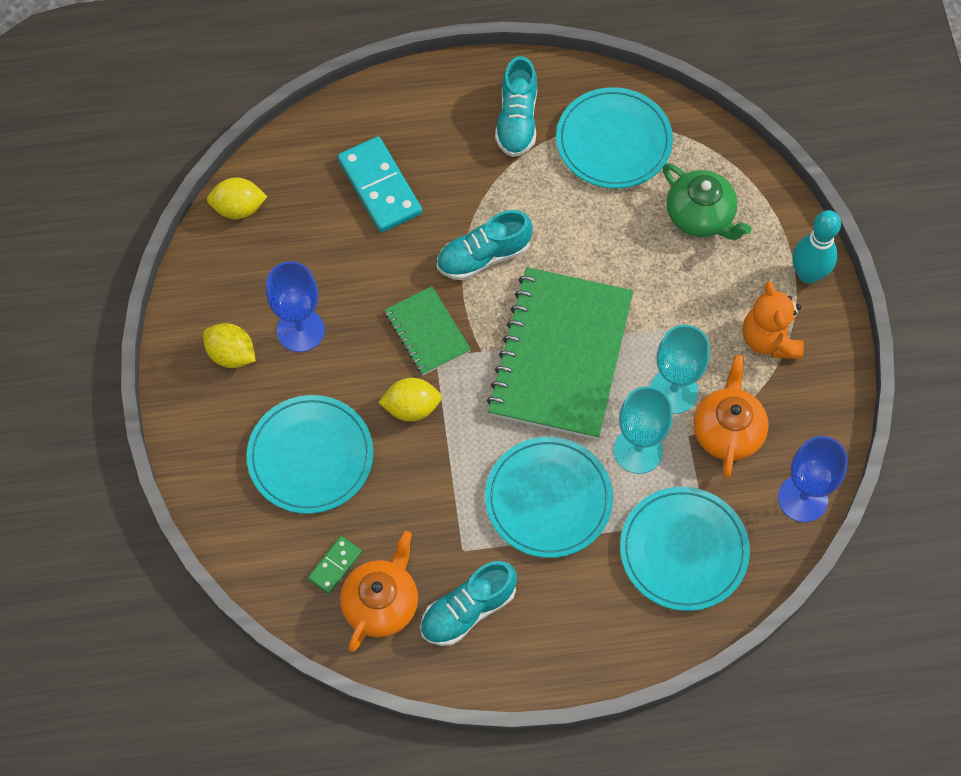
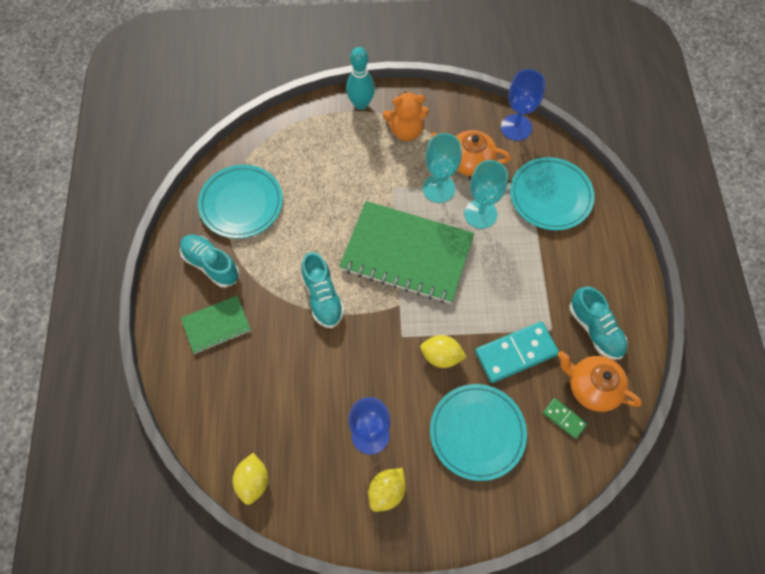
camera: 85 degrees left, 0 degrees up
turquoise domino [337,137,422,233] -> turquoise domino moved to [475,322,559,383]
yellow lemon [378,378,442,422] -> yellow lemon turned 75 degrees counterclockwise [420,335,466,368]
green notebook [385,286,471,375] -> green notebook moved to [181,296,251,354]
turquoise plate [485,437,613,558] -> none
turquoise shoe [495,56,537,157] -> turquoise shoe turned 150 degrees counterclockwise [180,234,239,287]
green teapot [663,163,752,240] -> none

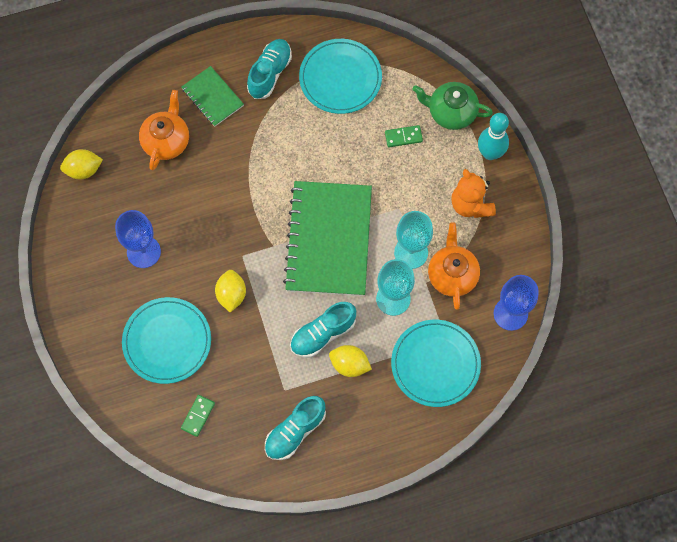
camera: 75 degrees right, 5 degrees up
turquoise shoe [301,252,344,328] -> turquoise shoe moved to [290,302,356,358]
yellow lemon [368,468,406,512] -> yellow lemon moved to [329,345,372,377]
turquoise domino [475,322,559,383] -> none
orange teapot [558,351,642,412] -> orange teapot moved to [139,90,189,170]
none -> green domino [385,125,423,147]
none -> green teapot [412,82,493,130]

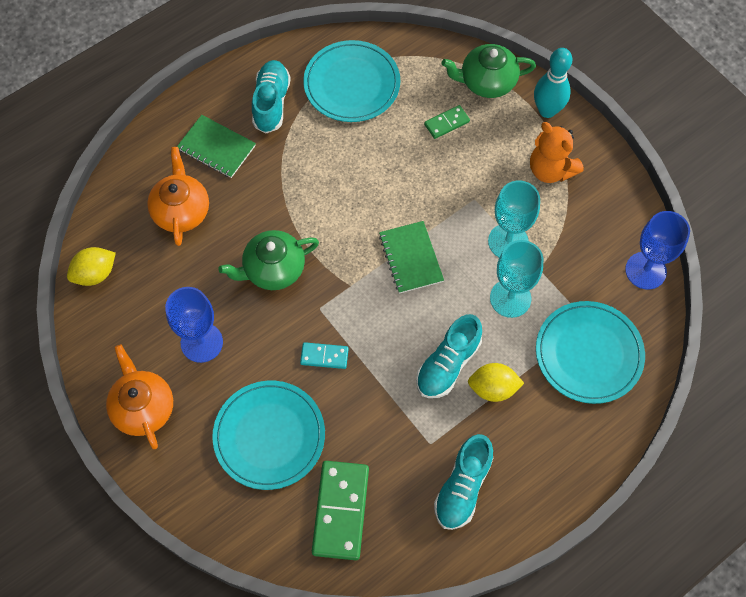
camera: 20 degrees left, 5 degrees down
green domino [181,395,215,437] -> green domino [312,461,369,560], size x1.93
yellow lemon [215,270,246,312] -> turquoise domino [300,342,349,369]
green notebook [283,181,372,296] -> green notebook [379,221,444,294], size x0.50
orange teapot [428,222,480,310] -> orange teapot moved to [106,344,173,449]
none -> green teapot [218,230,319,290]

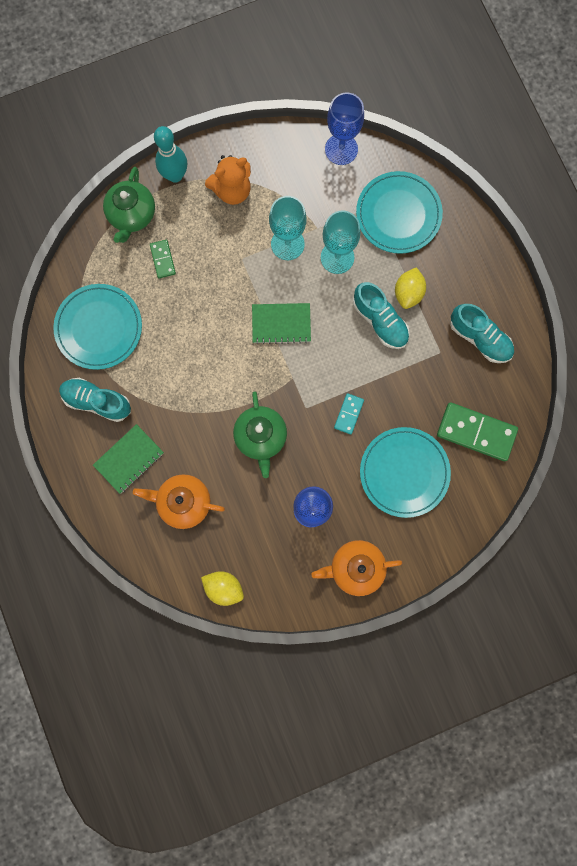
camera: 75 degrees left, 15 degrees up
yellow lemon [67,247,116,286] -> yellow lemon turned 45 degrees counterclockwise [201,571,244,606]

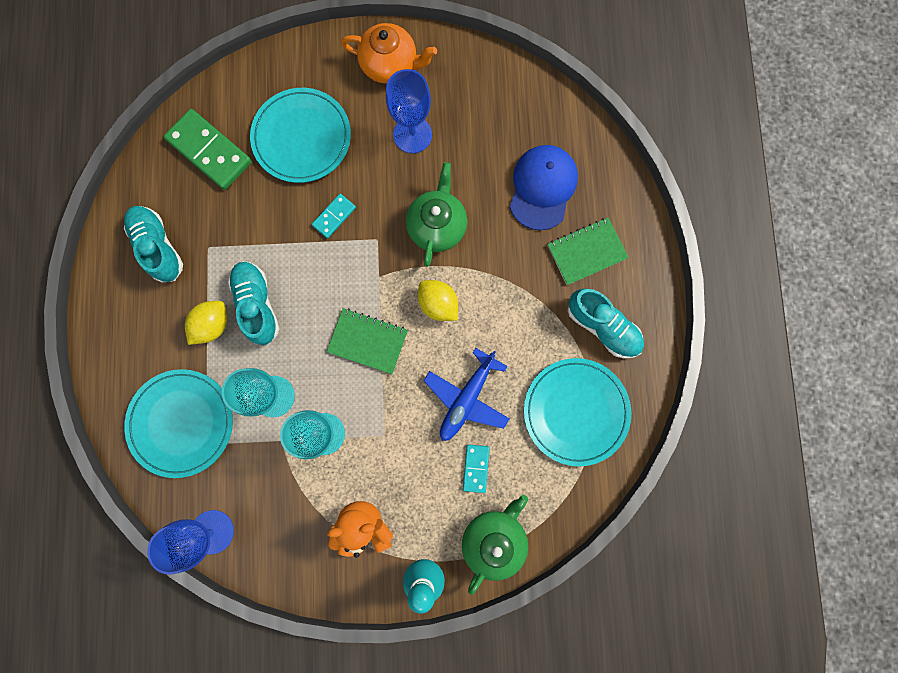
camera: 160 degrees left, 0 degrees up
orange teapot [133,474,225,529] -> blue cap [510,145,578,230]
green domino [150,240,176,278] -> turquoise domino [463,444,490,493]
yellow lemon [201,571,244,606] -> yellow lemon moved to [418,280,458,321]
none -> blue plane [424,348,510,441]

